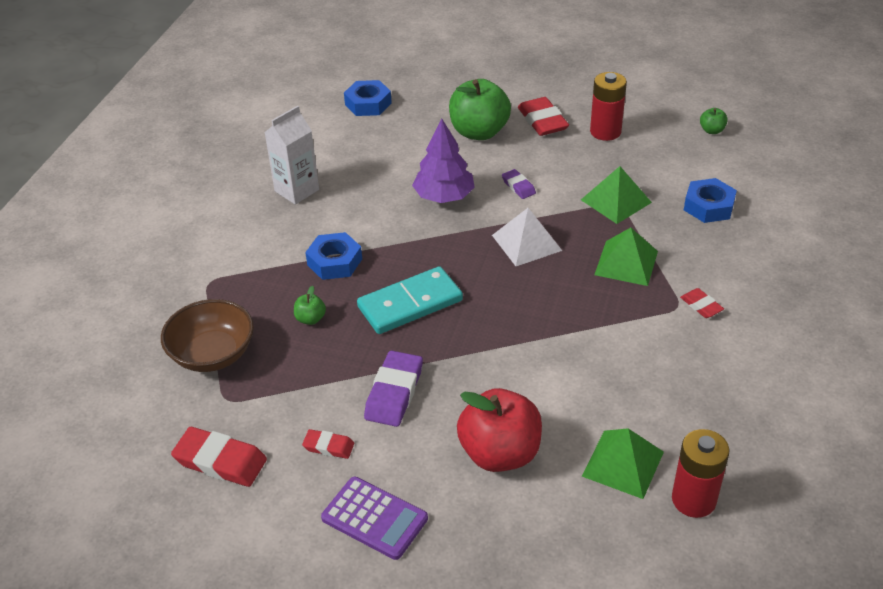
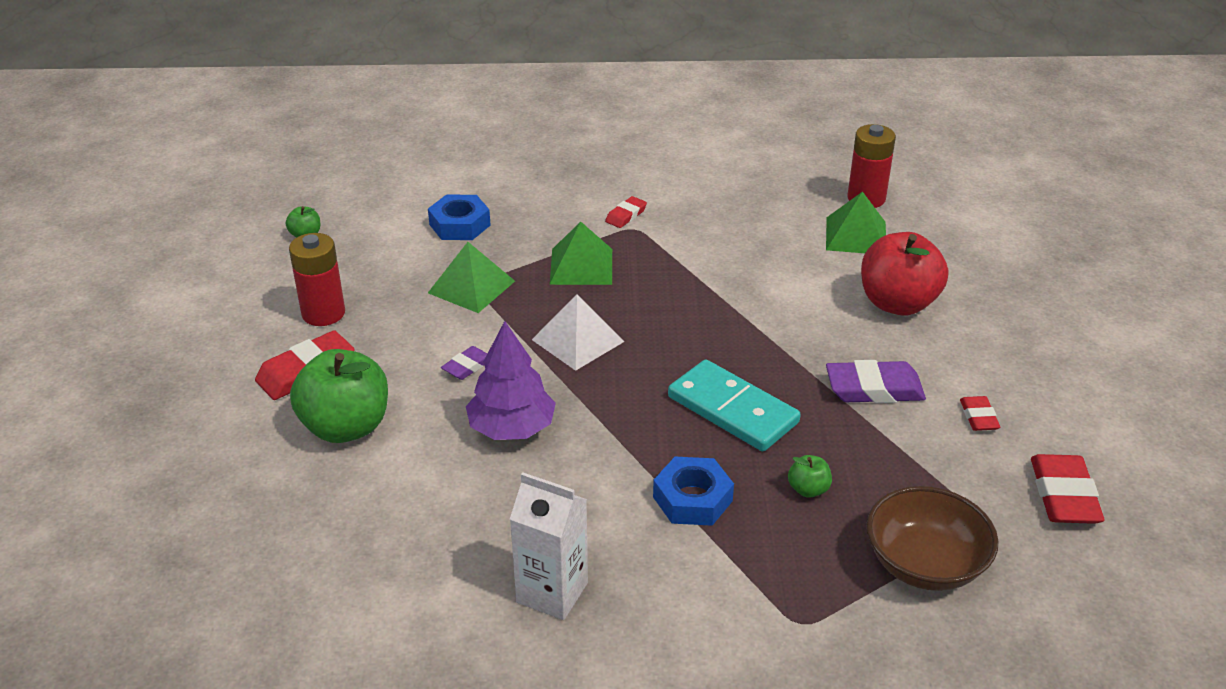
camera: 110 degrees left, 5 degrees down
purple calculator [321,477,428,560] -> none
blue nut [344,80,392,116] -> none

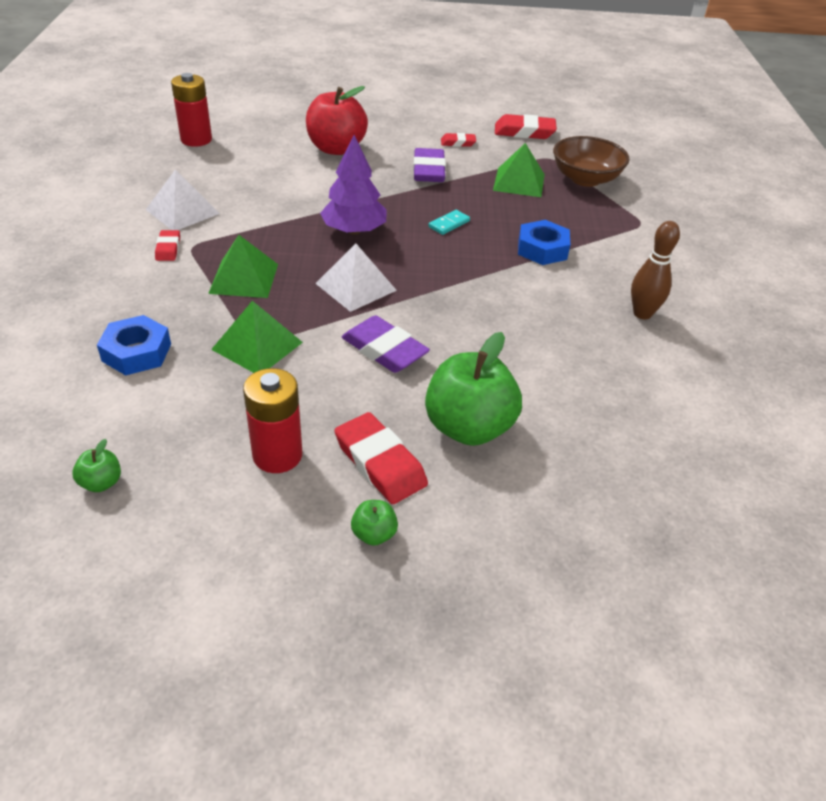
camera: 90 degrees left, 5 degrees up
purple eraser [441,346,487,380] -> purple eraser [341,316,430,373], size x1.79
purple tree [466,321,556,440] -> purple tree moved to [320,135,387,235]
white carton [510,472,588,620] -> brown bowling pin [631,221,680,319]
red eraser [605,196,647,228] -> red eraser turned 45 degrees clockwise [155,230,180,261]
turquoise domino [668,359,801,451] -> turquoise domino [428,210,470,235], size x0.45
green apple [788,455,832,498] -> green apple moved to [351,500,398,546]
green pyramid [826,191,886,253] -> green pyramid moved to [493,143,545,197]
none -> white pyramid [146,169,220,230]

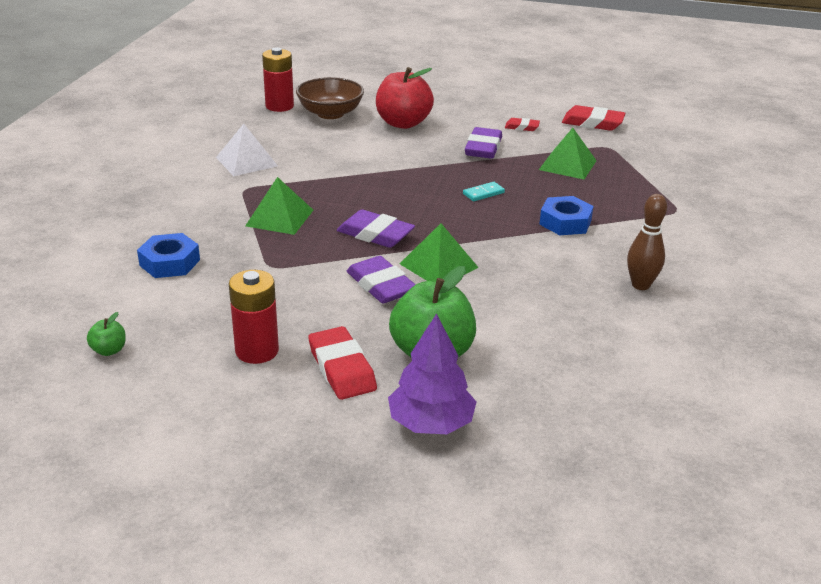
camera: 15 degrees right, 10 degrees down
red eraser [155,230,180,261] -> none
green pyramid [211,301,303,373] -> green pyramid moved to [400,223,479,281]
white pyramid [315,244,397,312] -> purple eraser [337,210,415,248]
purple tree [320,135,387,235] -> purple tree moved to [388,313,476,434]
green apple [351,500,398,546] -> none
brown bowl [553,136,630,187] -> brown bowl moved to [296,77,364,119]

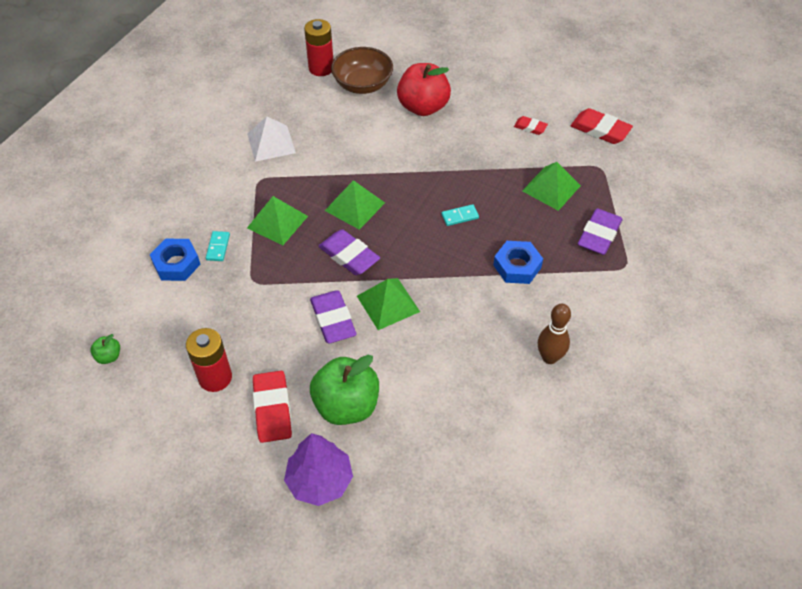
camera: 15 degrees right, 20 degrees up
purple eraser [465,127,502,159] -> purple eraser moved to [578,208,622,255]
none -> turquoise domino [206,231,230,261]
none -> green pyramid [325,180,385,230]

